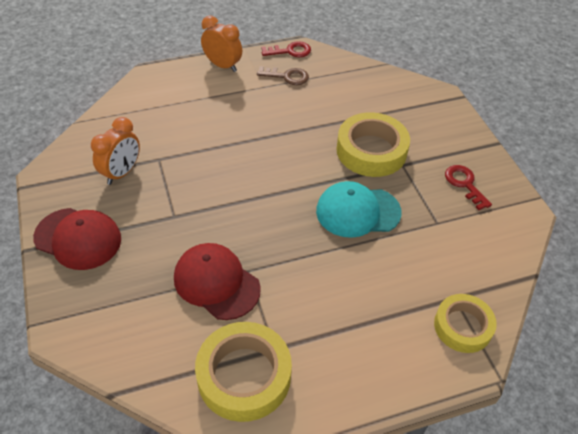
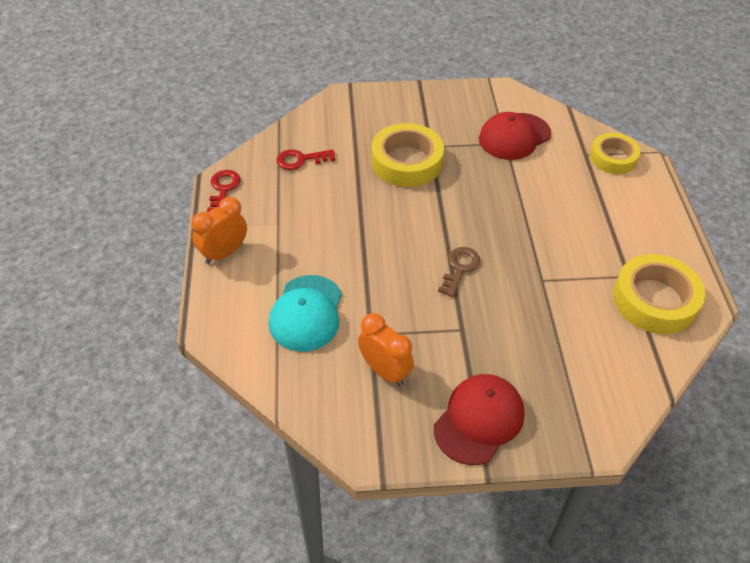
camera: 75 degrees left, 0 degrees up
red cap [174,243,261,320] -> red cap moved to [479,112,551,160]
brown key [257,66,309,85] -> brown key moved to [438,247,480,297]
turquoise cap [316,181,402,238] -> turquoise cap moved to [269,275,342,352]
red key [445,165,492,210] -> red key moved to [277,149,335,170]

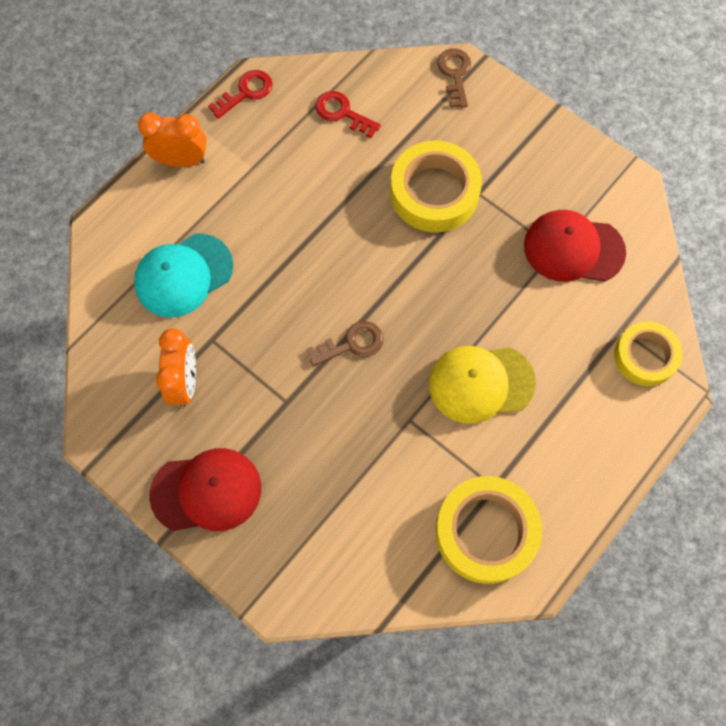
camera: 45 degrees right, 20 degrees up
none -> yellow cap [429,346,536,424]
none -> brown key [437,49,471,108]

